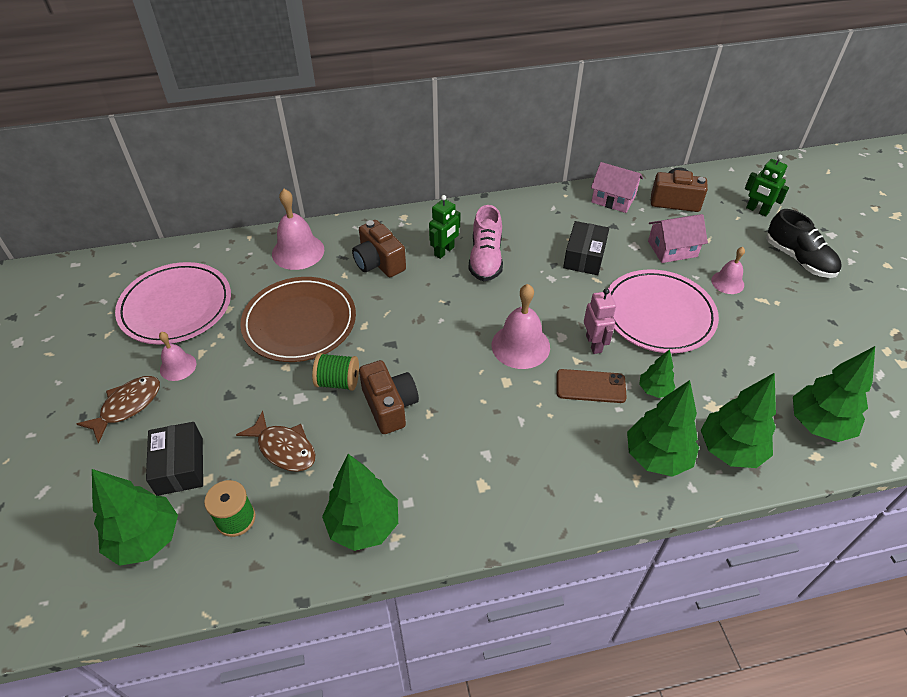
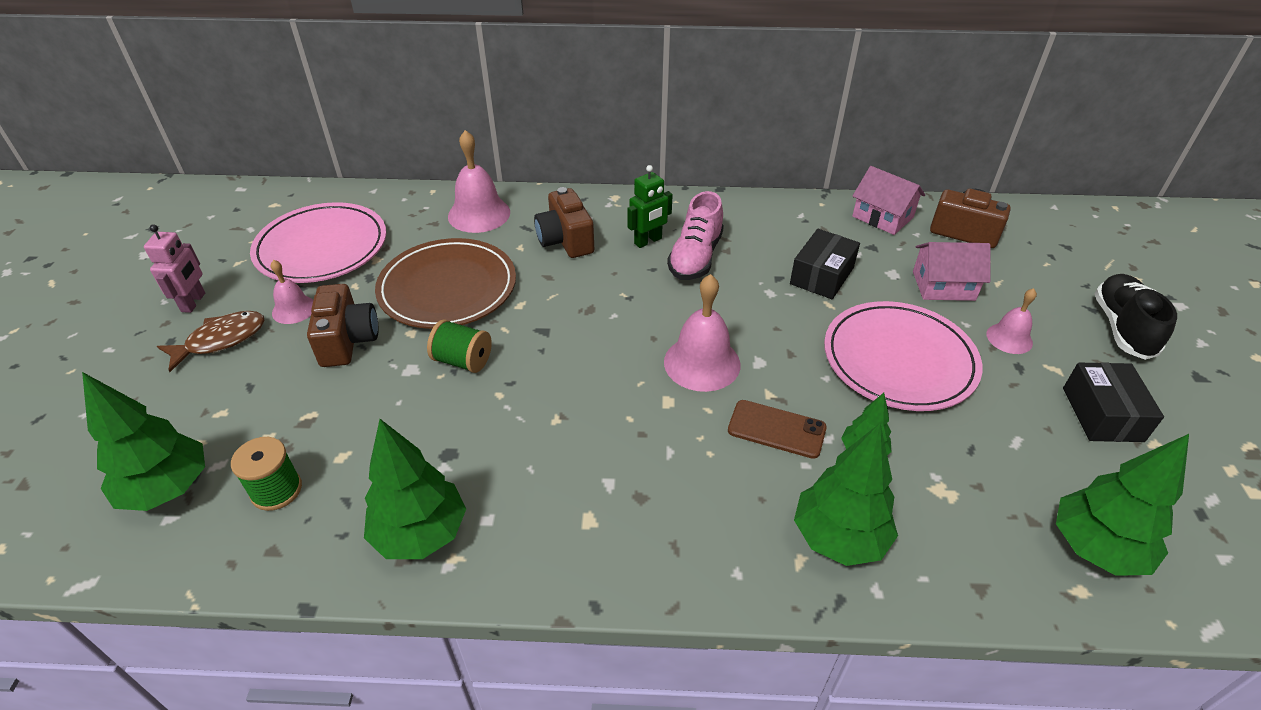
camera: 15 degrees right, 5 degrees down
black box [146,422,203,496] -> black box moved to [1063,362,1164,442]
brown fish [236,411,315,472] -> none
brown camera [359,360,419,434] -> brown camera moved to [307,284,378,367]
pink robot [584,288,616,354] -> pink robot moved to [144,224,205,313]
green tree [701,373,776,468] -> none
green robot [745,155,789,217] -> none
black shoe [766,209,842,278] -> black shoe turned 150 degrees counterclockwise [1094,274,1177,360]

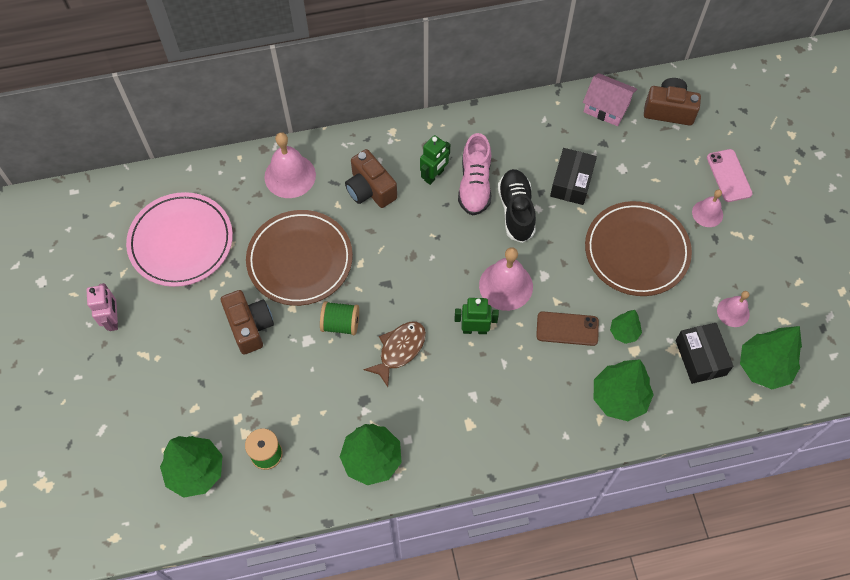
camera: 15 degrees left, 20 degrees up
brown fish [157,311,264,372] -> brown fish moved to [363,321,426,387]
pink bell [271,260,313,324] -> pink bell moved to [717,291,750,327]
pink plate [824,301,983,411] -> brown plate [585,201,692,296]
pink house [913,242,991,301] -> none
black box [1063,362,1164,442] -> black box moved to [676,323,733,384]
black shoe [1094,274,1177,360] -> black shoe moved to [498,169,536,243]
none -> green robot [455,298,499,334]
none -> pink phone [707,149,753,202]

